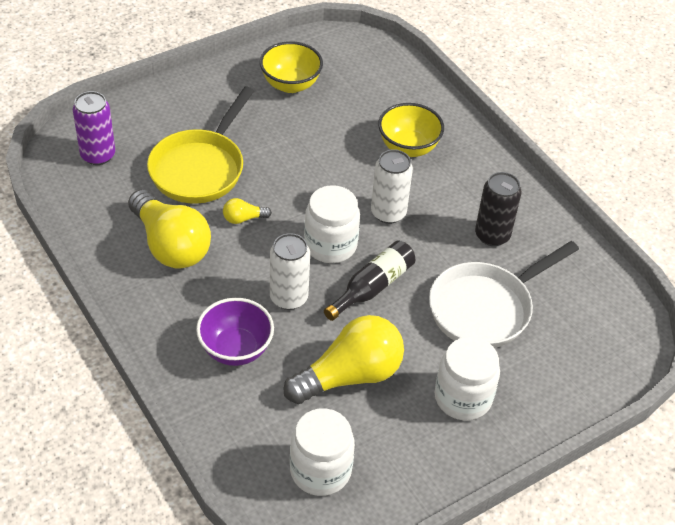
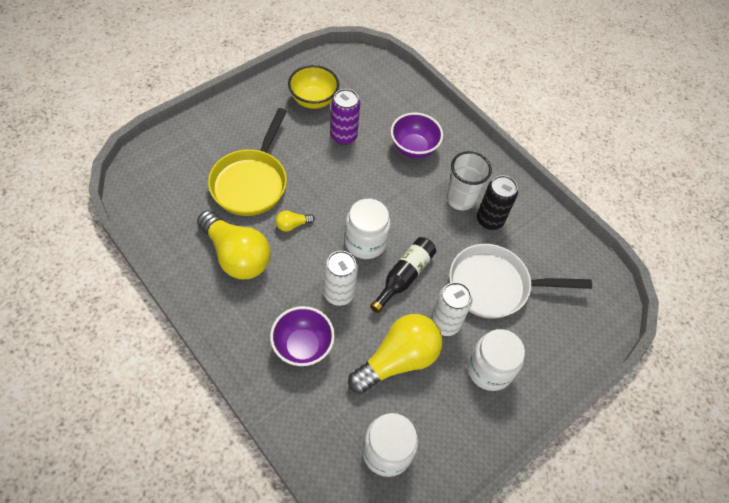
camera: 10 degrees left, 10 degrees up
purple can [73,91,115,165] -> purple can moved to [330,89,360,145]
white can [371,149,413,224] -> white can moved to [430,282,472,336]
yellow bowl [378,103,444,157] -> purple bowl [391,113,443,159]
white pan [429,241,579,348] -> white pan turned 45 degrees clockwise [449,244,592,319]
none -> white cup [446,151,492,210]

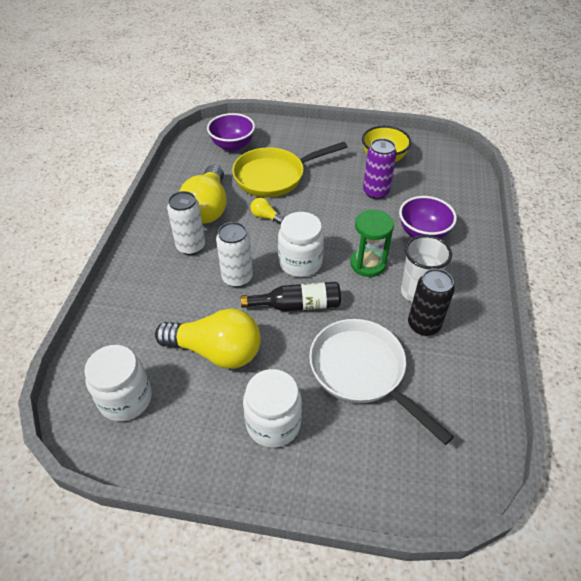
camera: 55 degrees right, 10 degrees down
purple bowl [270,306,335,367] -> purple bowl moved to [207,113,255,152]
white can [430,282,472,336] -> white can moved to [167,191,205,255]
none -> green hourglass [350,209,394,277]

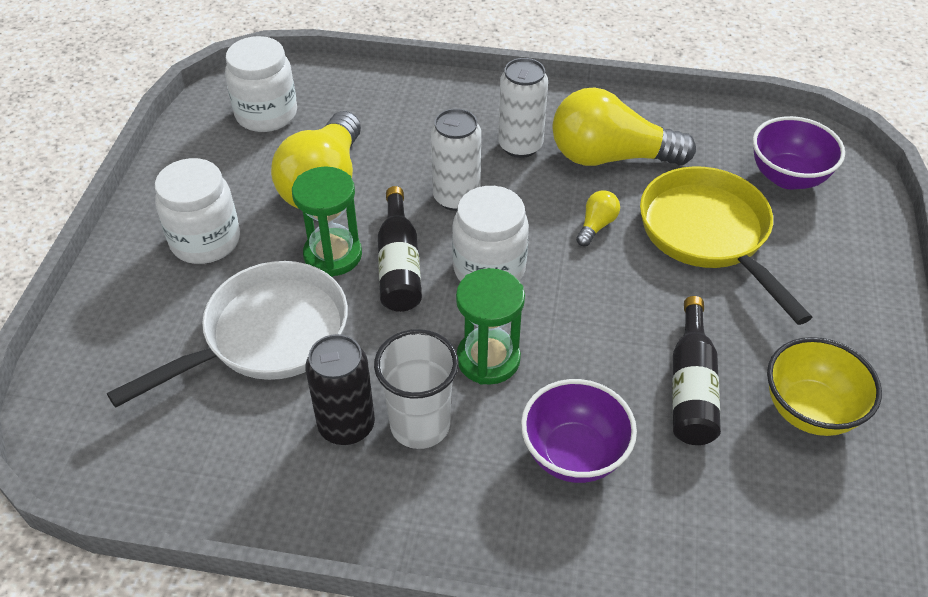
camera: 90 degrees right, 0 degrees up
purple can [363,138,397,199] -> black bottle [673,296,721,445]
none -> green hourglass [292,166,362,277]

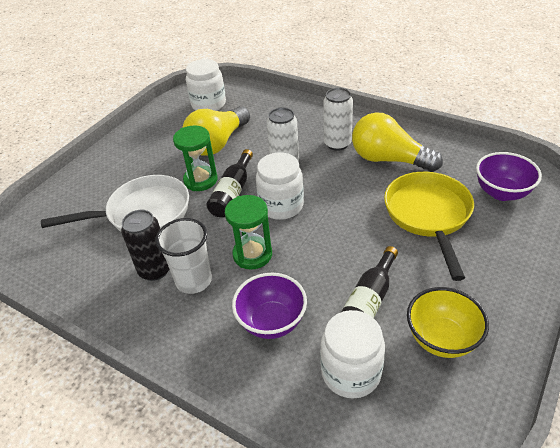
camera: 25 degrees right, 5 degrees down
white jar [155,158,240,264] -> white jar moved to [320,310,385,398]
yellow light bulb [576,190,620,246] -> none

